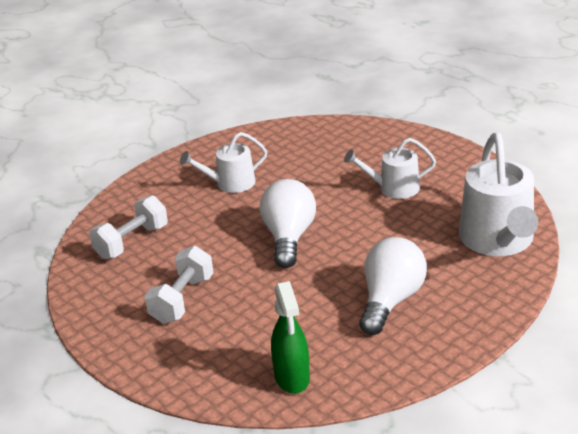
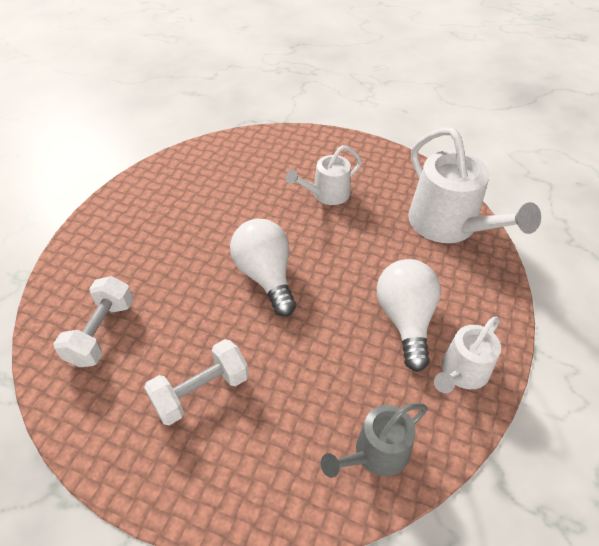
camera: 30 degrees left, 15 degrees up
white dumbbell [145,246,214,324] -> white dumbbell turned 60 degrees clockwise [144,339,249,425]
white watering can [180,132,267,193] -> white watering can moved to [434,317,501,393]
green spray bottle [271,281,310,394] -> grey watering can [321,403,428,478]

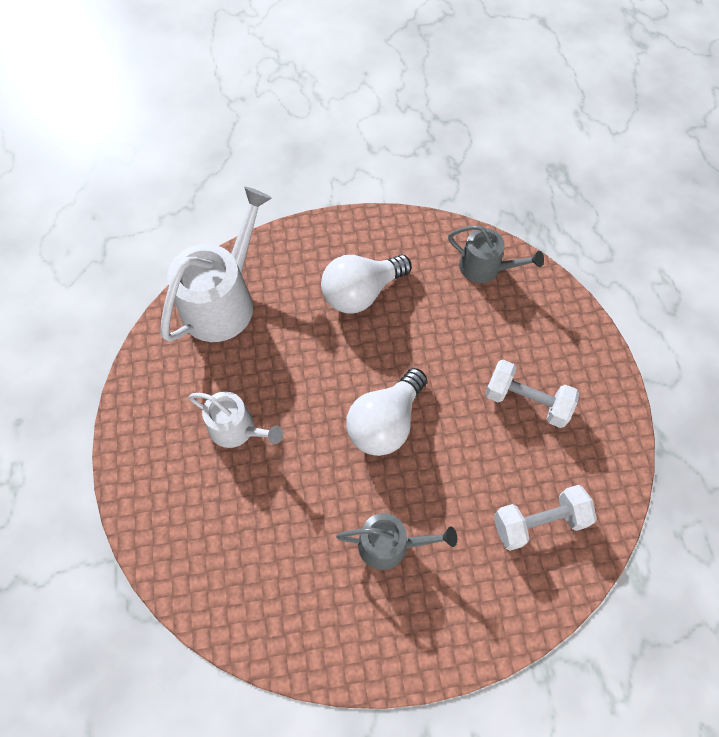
camera: 120 degrees left, 15 degrees up
white watering can [434,317,501,393] -> none
none -> grey watering can [336,513,457,570]

